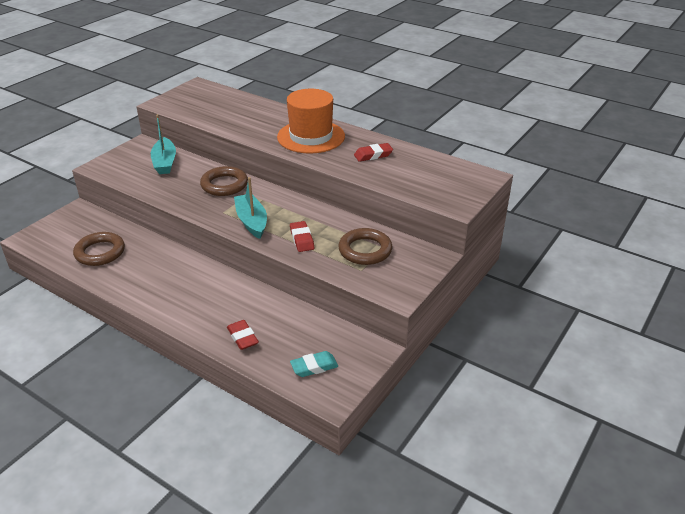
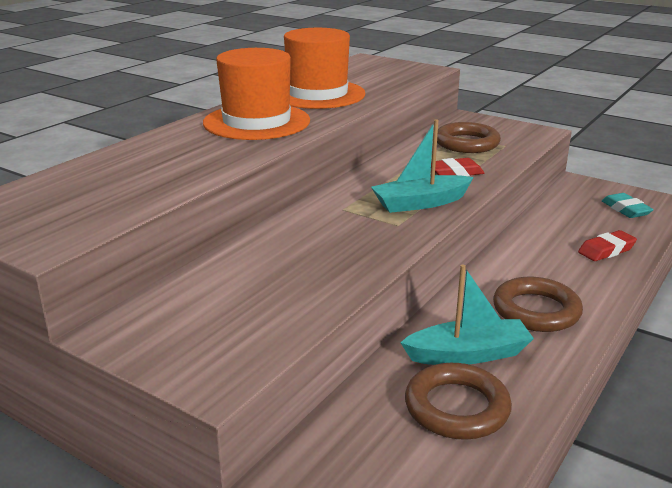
camera: 90 degrees left, 10 degrees down
turquoise boat [151,114,176,174] -> turquoise boat moved to [400,265,534,365]
brown ring [200,166,248,196] -> brown ring moved to [493,277,583,332]
red eraser [354,143,393,162] -> orange hat [284,28,365,109]

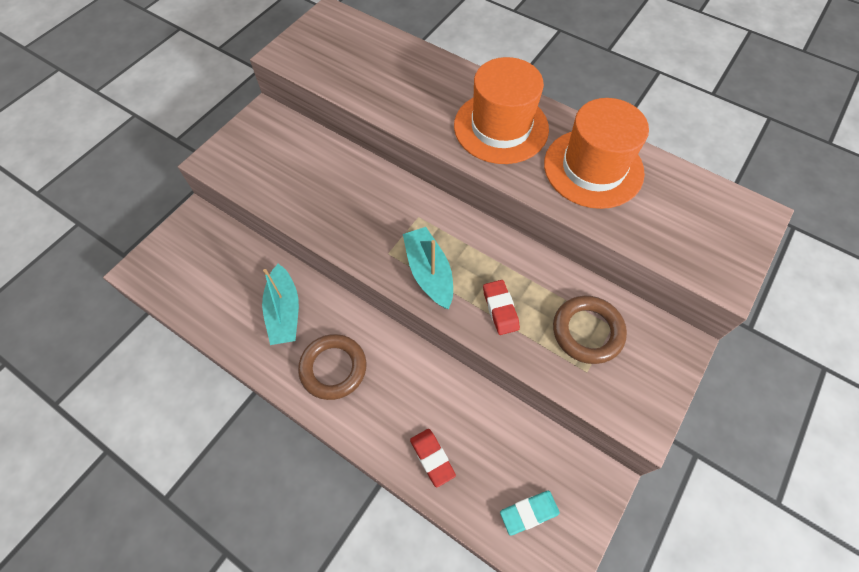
camera: 90 degrees right, 35 degrees up
brown ring [405,363,512,440] -> none

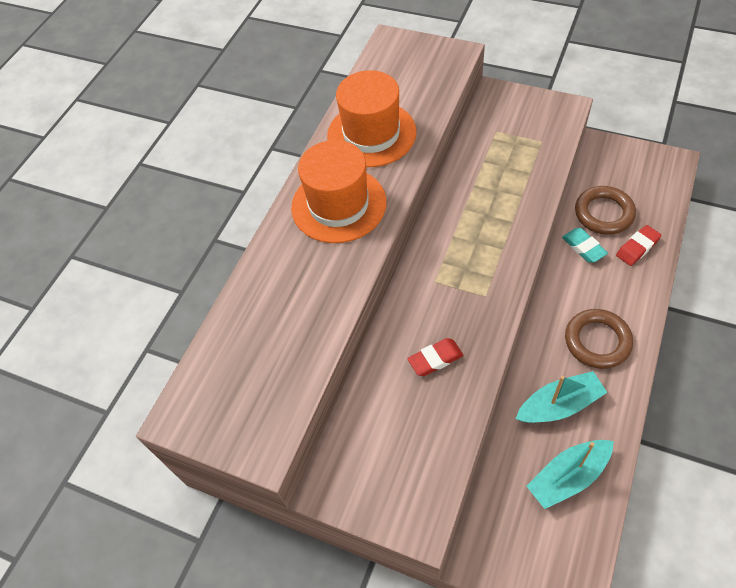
camera: 95 degrees left, 5 degrees down
turquoise boat [403,227,453,309] -> turquoise boat moved to [527,440,614,509]
red eraser [483,280,520,335] -> red eraser moved to [408,338,463,376]
turquoise eraser [500,491,560,536] -> turquoise eraser moved to [562,228,608,263]
brown ring [553,296,627,364] -> brown ring moved to [575,186,636,235]

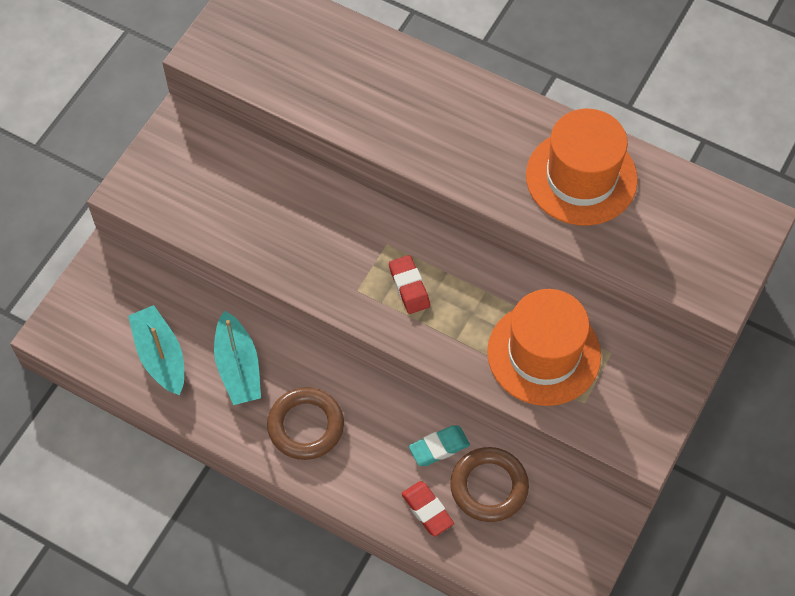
camera: 90 degrees right, 5 degrees up
orange hat [291,140,386,243] -> orange hat moved to [487,289,601,406]
red eraser [408,338,463,376] -> red eraser moved to [389,255,430,314]

